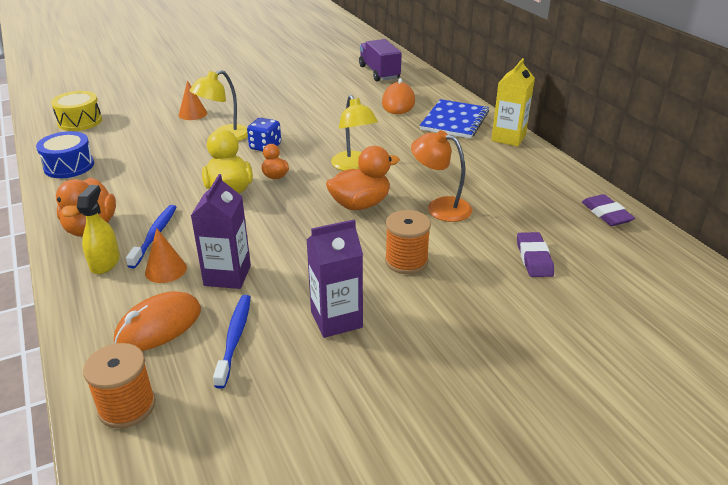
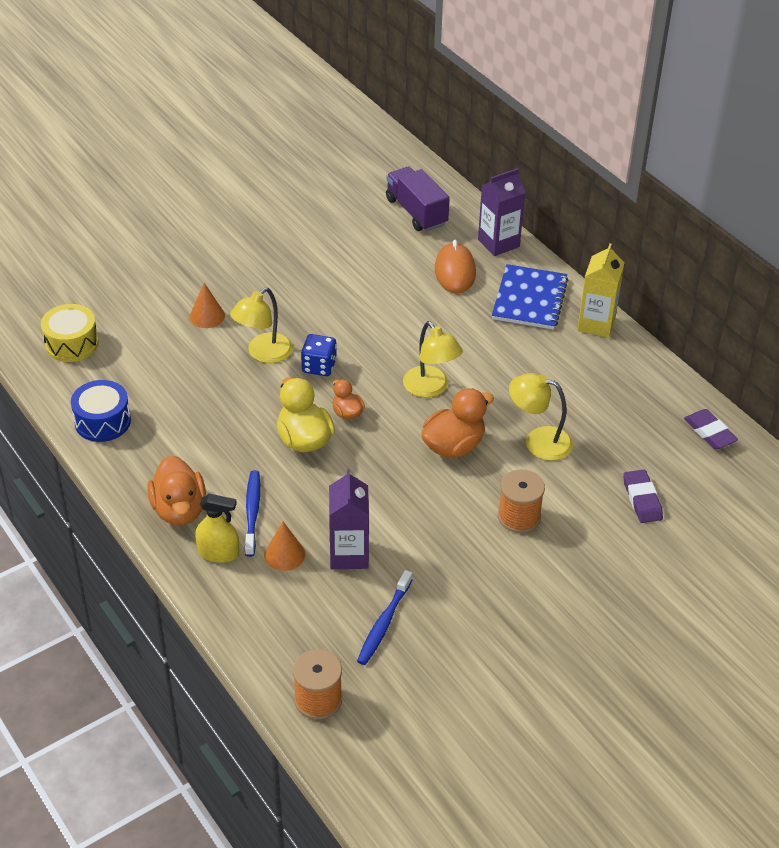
camera: 10 degrees left, 10 degrees up
yellow spray bottle [77,185,120,274] -> yellow spray bottle turned 105 degrees clockwise [195,494,239,563]
orange mouse [114,291,201,351] -> none
blue toothbrush [213,295,251,389] -> blue toothbrush turned 150 degrees counterclockwise [357,570,412,665]
purple carton [307,219,363,338] -> purple carton moved to [478,168,525,256]
orange lamp [411,130,472,222] -> yellow lamp [509,373,573,461]

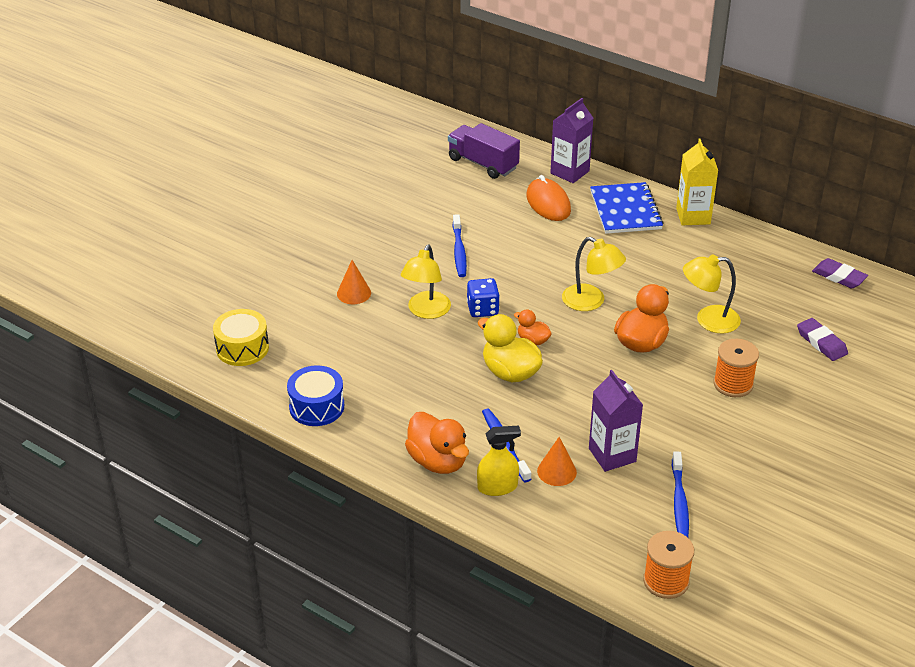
camera: 20 degrees left, 5 degrees down
none -> blue toothbrush [452,214,467,277]

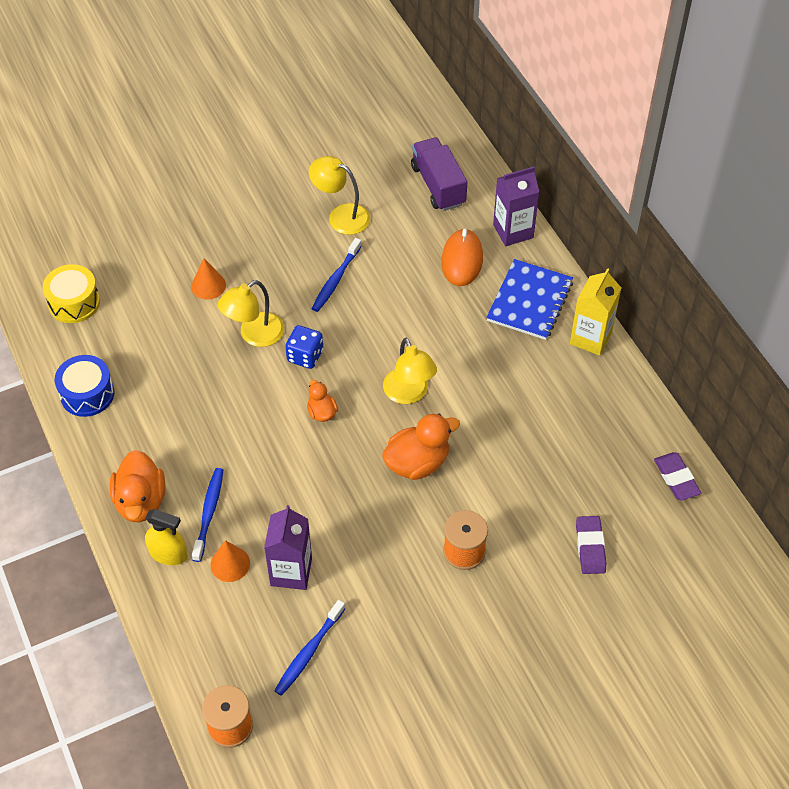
camera: 30 degrees right, 15 degrees up
yellow duck [478,314,543,382] -> none
yellow lamp [683,254,741,334] -> yellow lamp moved to [309,156,370,235]

